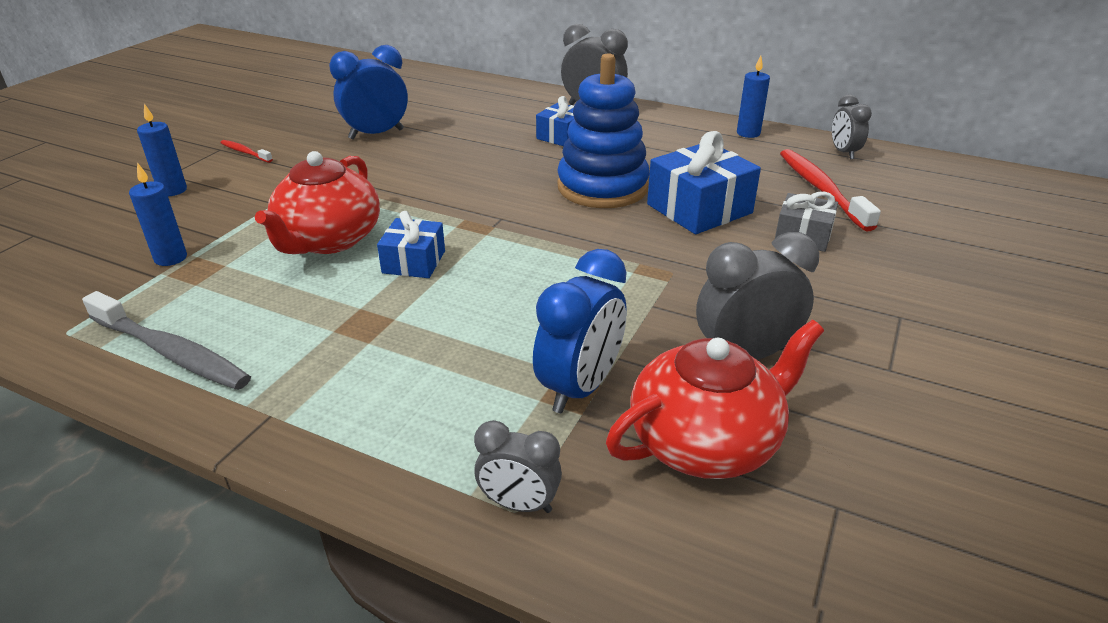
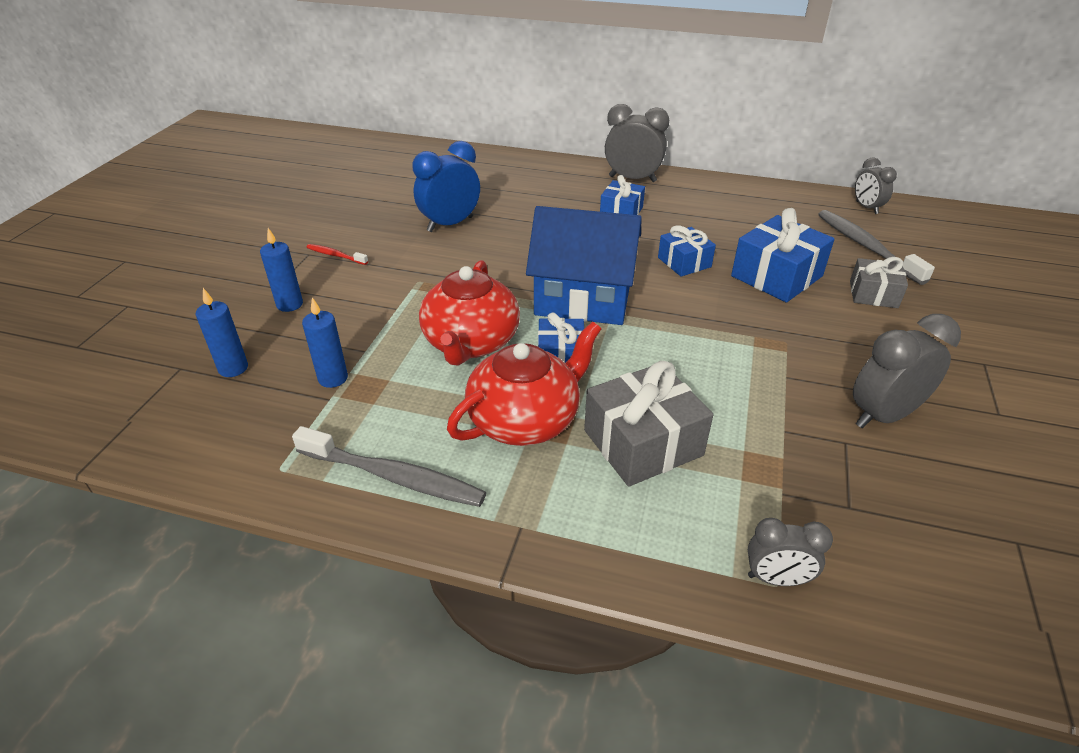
camera: 10 degrees left, 5 degrees up
blue clock [533,249,627,413] -> none
blue stacking toy [557,53,650,208] -> blue gift [658,225,716,277]
red teapot [606,320,824,479] -> red teapot moved to [447,321,601,446]
blue candle [737,55,770,138] -> blue candle moved to [195,288,248,377]
red toothbrush [780,149,881,232] -> grey toothbrush [818,210,935,285]
none -> blue house [526,206,642,325]
none -> grey gift [584,361,713,486]

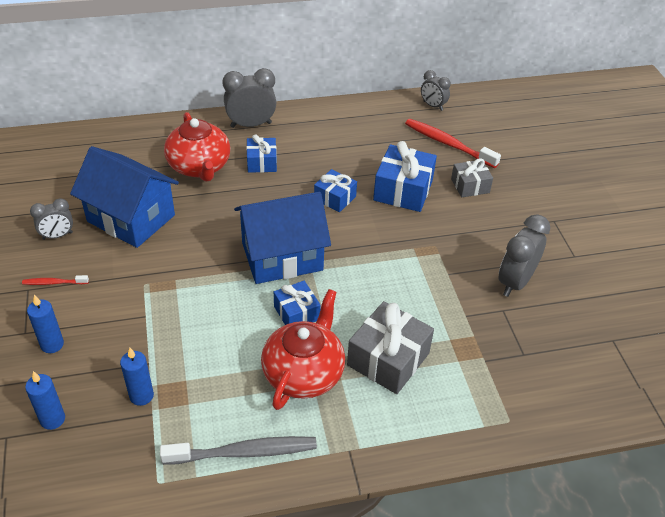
camera: 30 degrees left, 5 degrees up
blue clock [413,141,480,232] -> blue house [70,146,179,248]
red teapot [419,260,520,366] -> red teapot moved to [164,112,230,182]
grey clock [748,518,833,586] -> grey clock moved to [30,198,73,240]
grey toothbrush [818,210,935,285] -> red toothbrush [405,119,501,168]

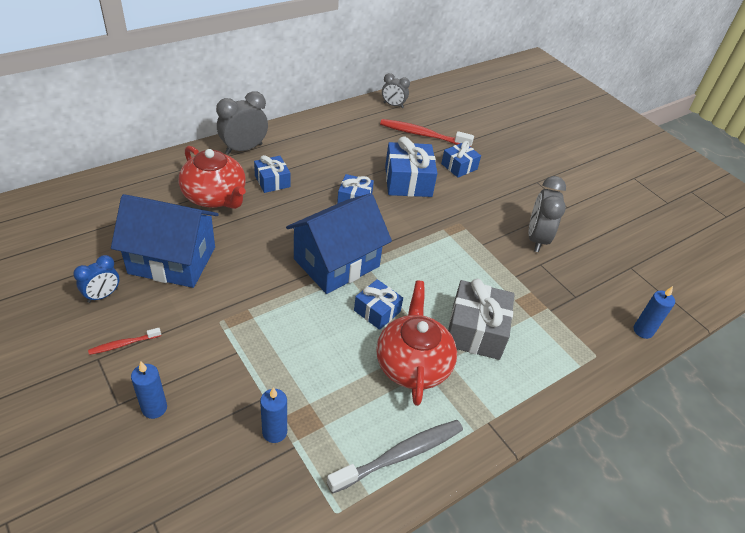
camera: 25 degrees left, 0 degrees up
blue candle [25,371,65,430] -> blue candle moved to [633,286,675,339]
grey clock [30,198,73,240] -> blue clock [73,255,119,303]
grey gift [451,158,493,197] -> blue gift [441,141,481,178]

